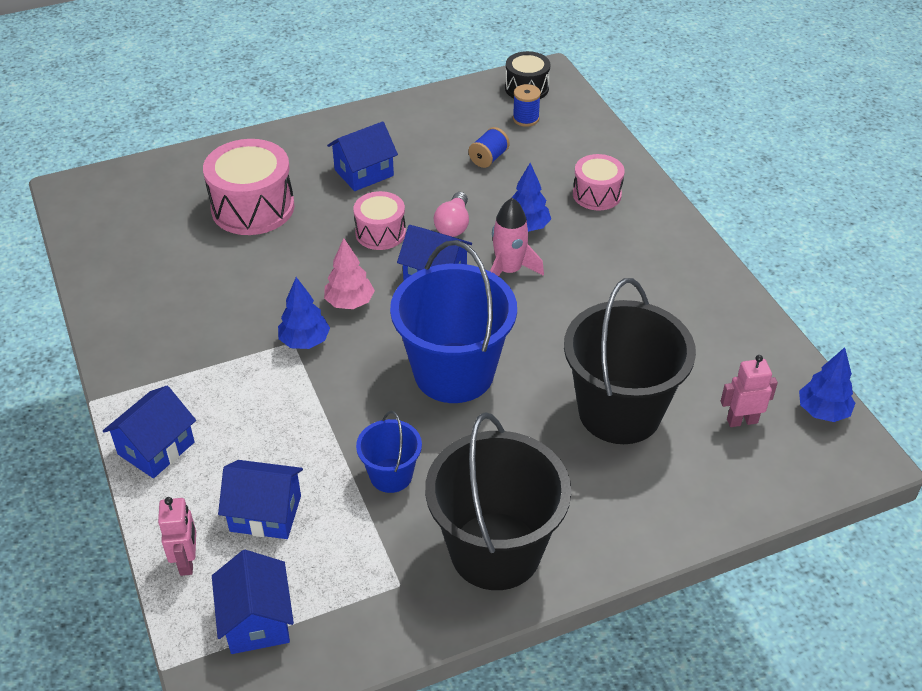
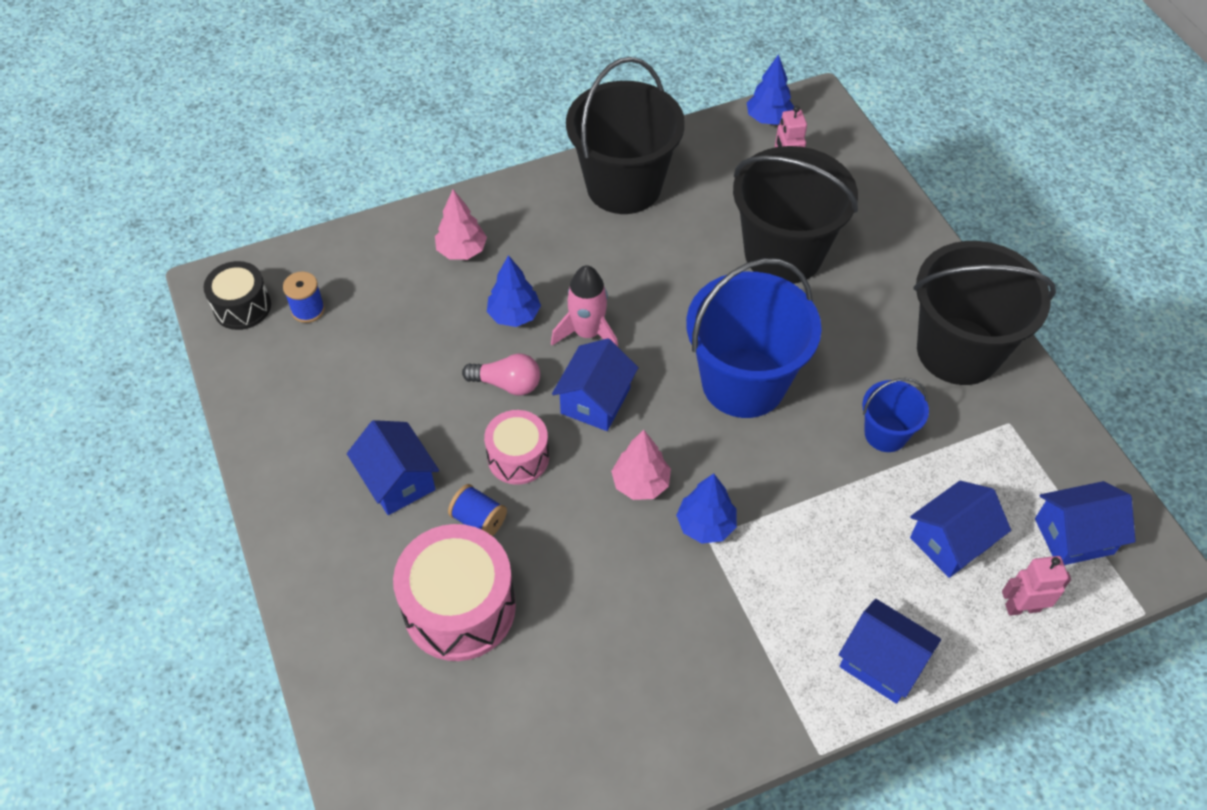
camera: 90 degrees left, 10 degrees up
blue house [218,460,303,539] -> blue house turned 45 degrees clockwise [910,481,1011,578]
blue spool [468,127,510,168] -> blue spool moved to [448,484,507,536]
pink drum [573,154,625,210] -> pink tree [435,190,487,260]
none -> black bucket [566,57,685,214]

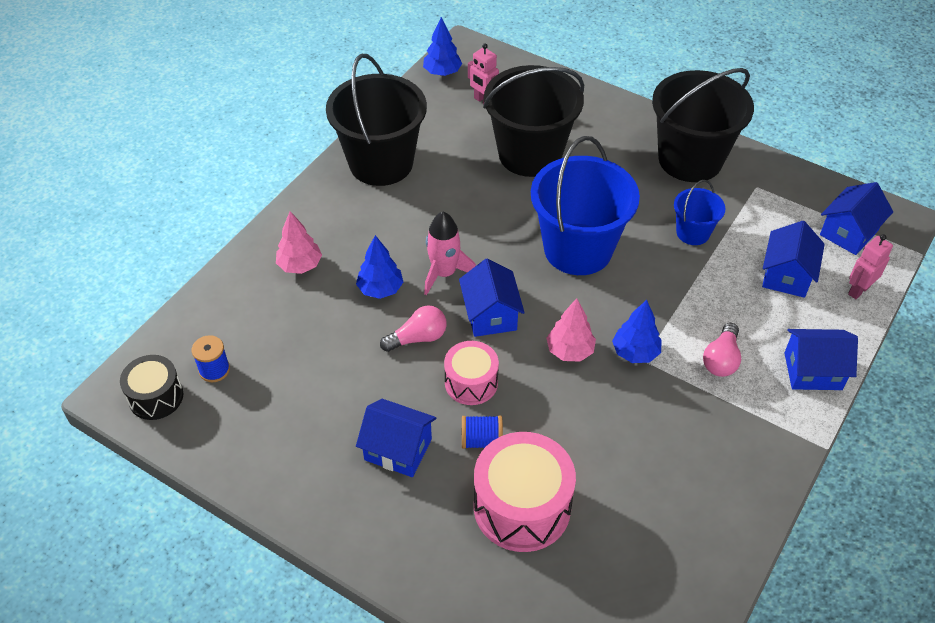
camera: 35 degrees left, 5 degrees down
none -> pink light bulb [703,323,741,377]

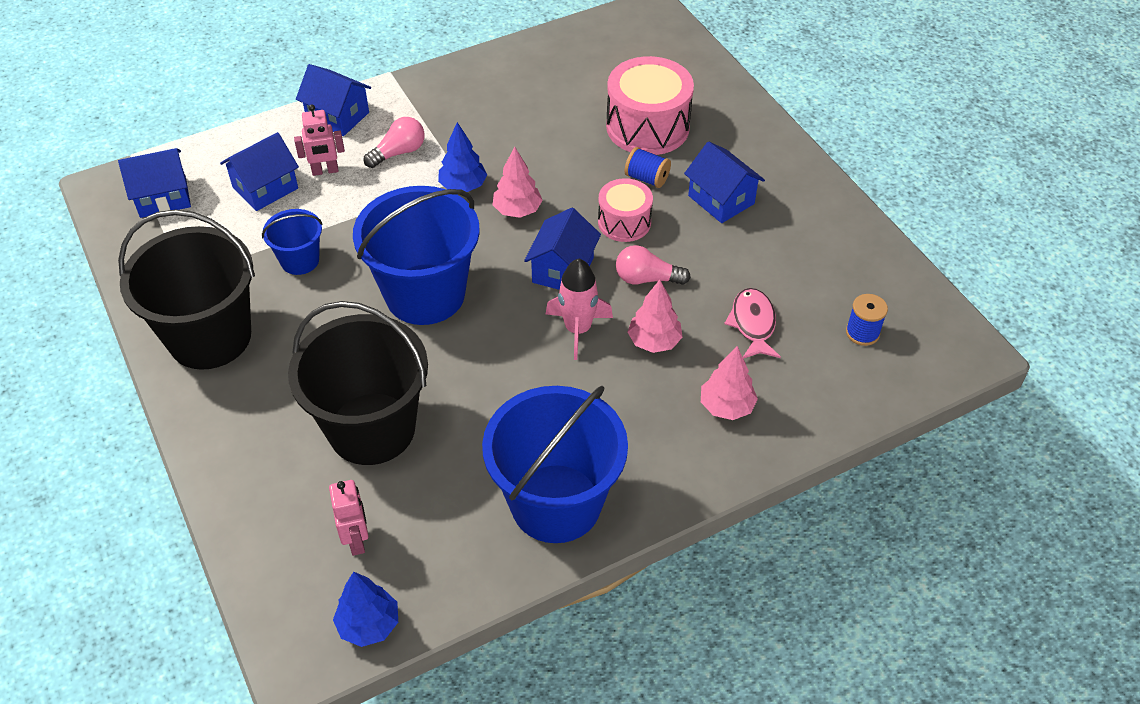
camera: 150 degrees left, 0 degrees up
black drum [120,355,183,420] -> none
black bucket [326,54,427,186] -> blue bucket [482,386,628,543]
blue tree [356,235,403,299] -> pink tree [628,280,683,353]
pink robot [848,234,893,299] -> pink robot moved to [294,104,345,176]
none -> pink fish [724,288,781,359]

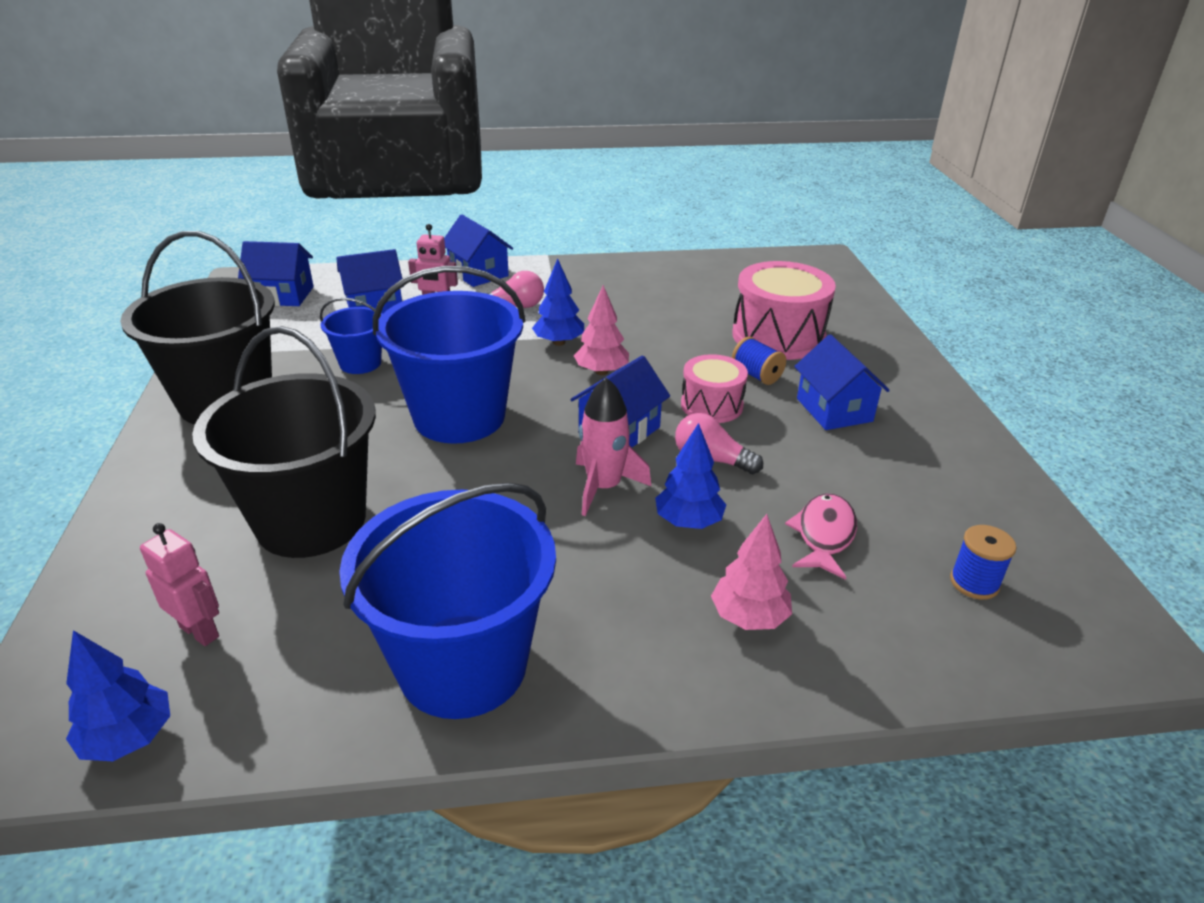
camera: 20 degrees right, 15 degrees down
pink robot [329,480,368,556] -> pink robot turned 60 degrees counterclockwise [140,523,219,646]
pink tree [628,280,683,353] -> blue tree [655,423,726,529]

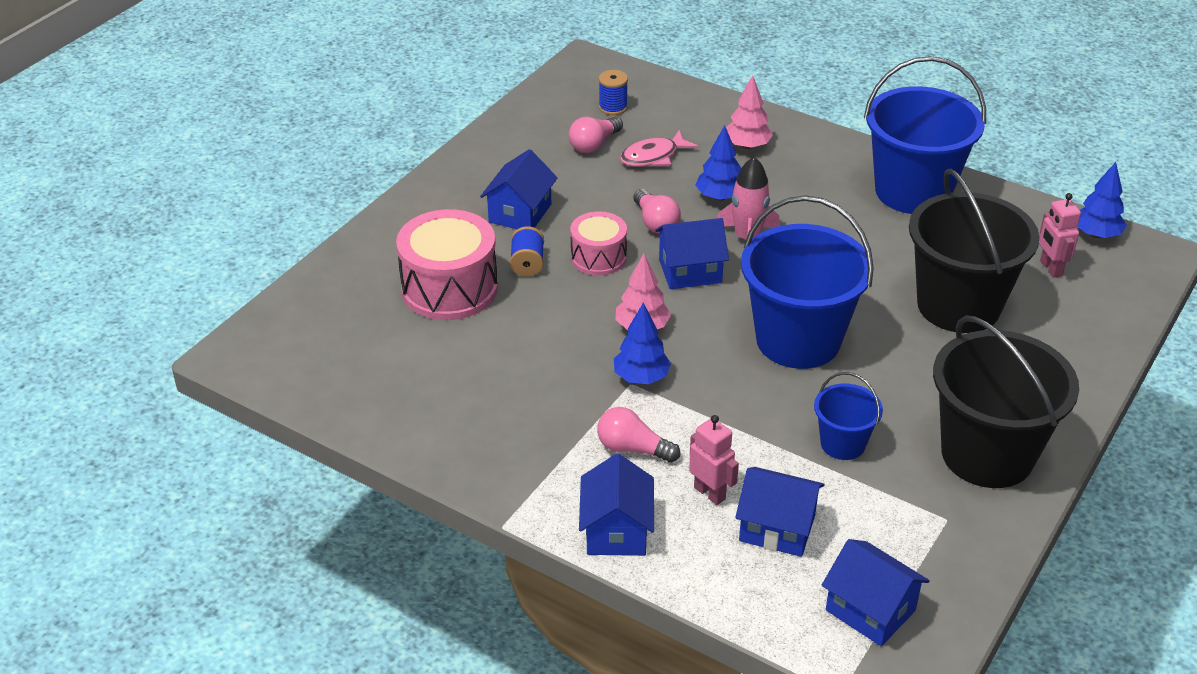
camera: 140 degrees left, 5 degrees up
none -> pink light bulb [569,117,623,153]

